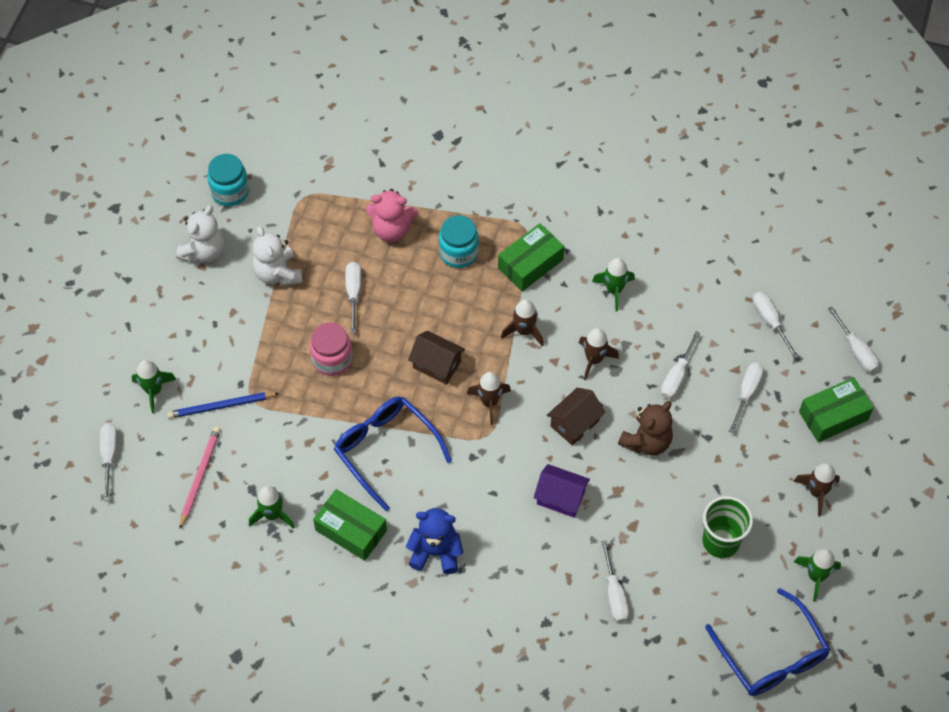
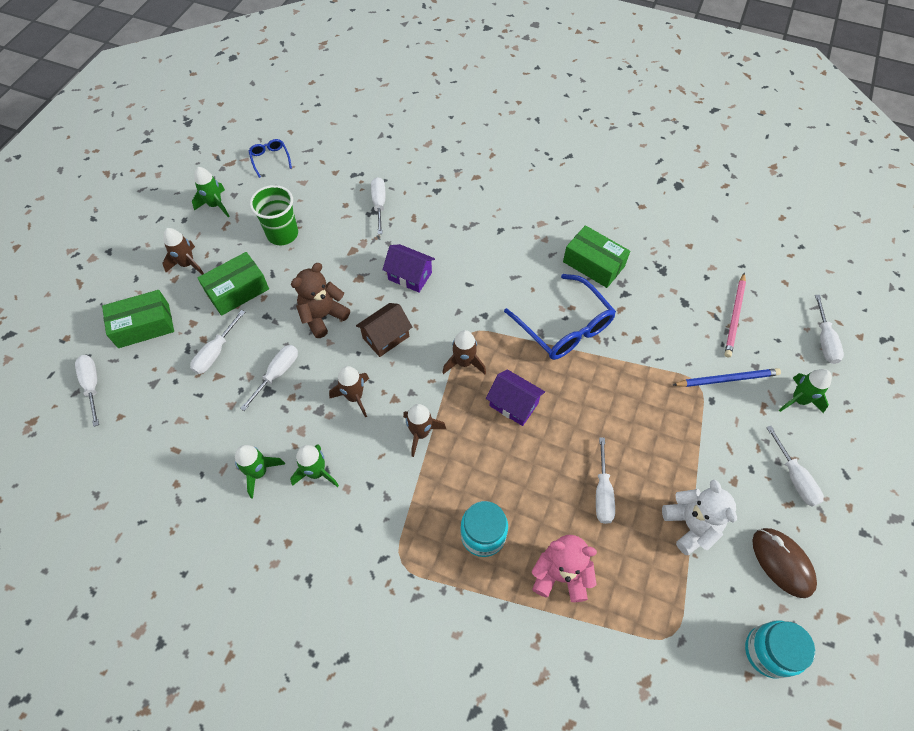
camera: 175 degrees left, 0 degrees up
white teddy bear [176,205,225,263] -> brown mouse [752,528,817,598]
green rocket [249,486,295,529] -> green rocket moved to [235,445,285,498]
pink jar [310,322,352,376] -> none
blue teddy bear [406,508,463,574] -> none
brown house [408,331,465,384] -> purple house [486,369,545,426]
green box [498,223,565,291] -> green box moved to [197,252,269,316]
blue glasses [705,588,831,696] -> blue glasses [249,139,292,178], size x0.49
white screwdriver [753,292,799,359] -> white screwdriver moved to [766,426,824,507]

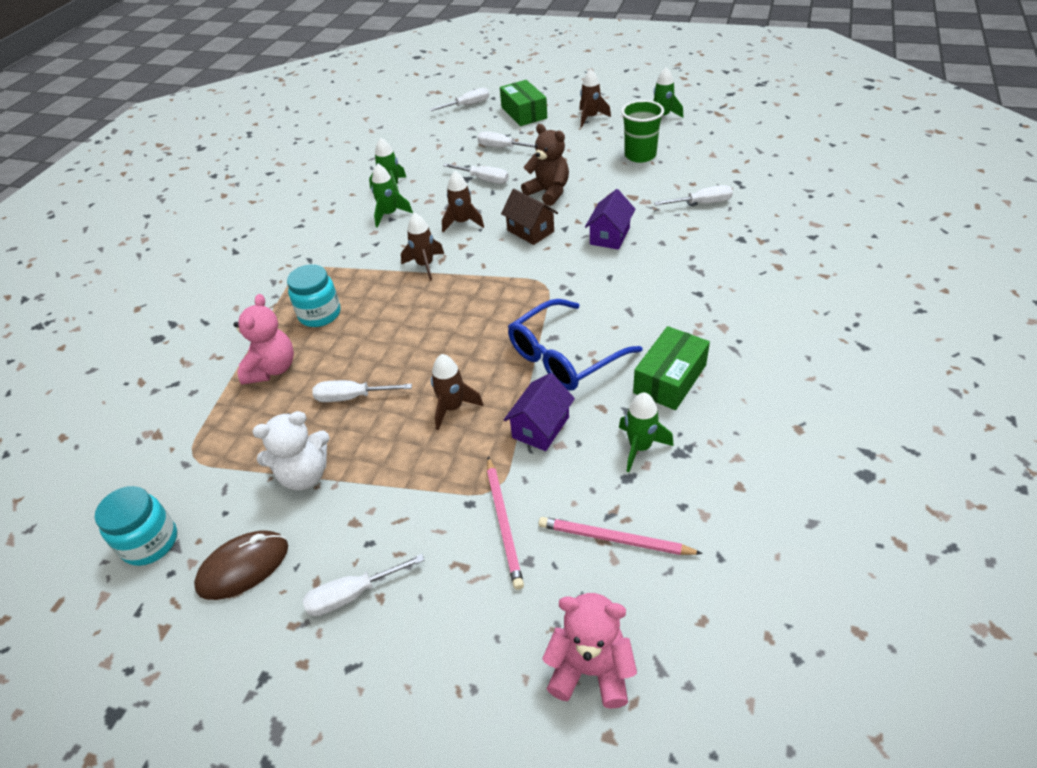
camera: 90 degrees right, 15 degrees down
green box [197,252,269,316] -> none
blue glasses [249,139,292,178] -> none
brown rocket [442,330,486,374] -> brown rocket moved to [431,354,484,430]
purple house [486,369,545,426] -> purple house moved to [504,373,575,451]
blue pencil [673,368,781,387] -> pink pencil [487,457,524,590]
green rocket [779,369,832,413] -> green rocket moved to [619,392,674,472]
white screwdriver [815,295,844,364] -> pink teddy bear [542,593,637,709]

